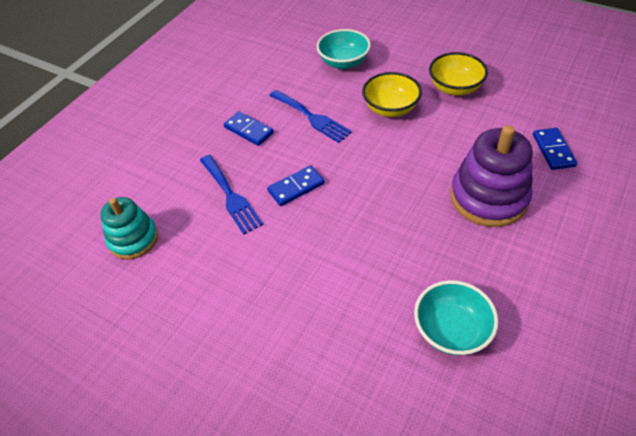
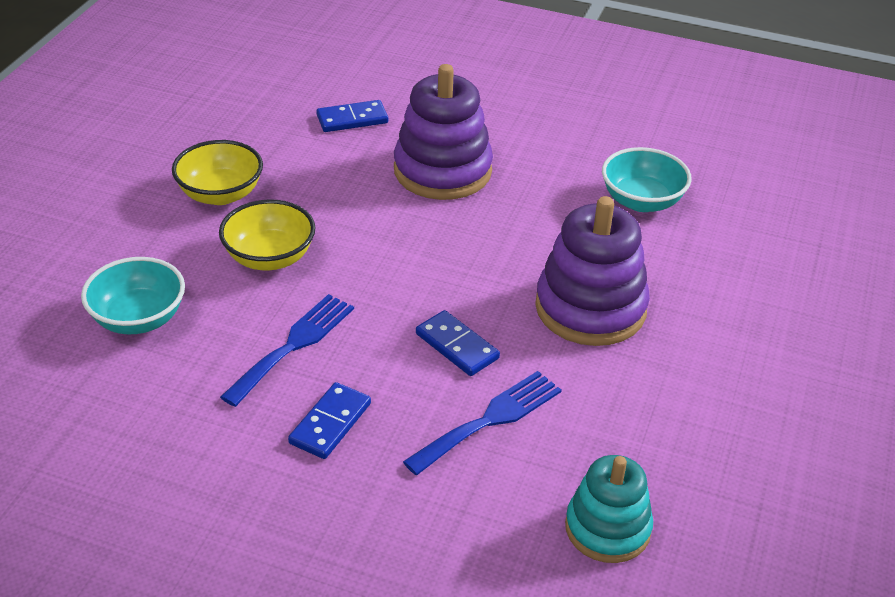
camera: 105 degrees left, 10 degrees down
none -> purple stacking toy [535,196,650,346]

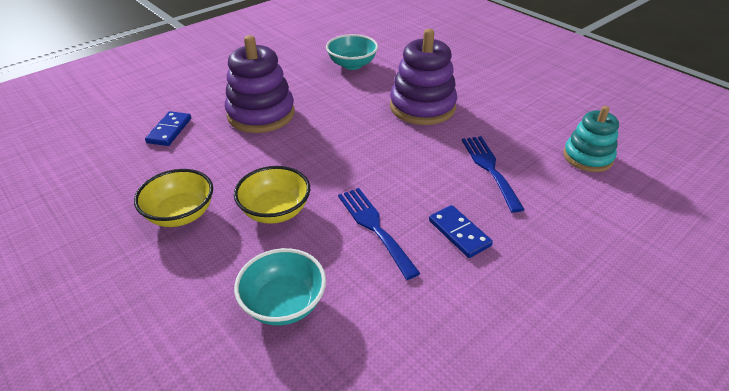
camera: 60 degrees left, 0 degrees up
blue domino [416,310,500,376] -> none

